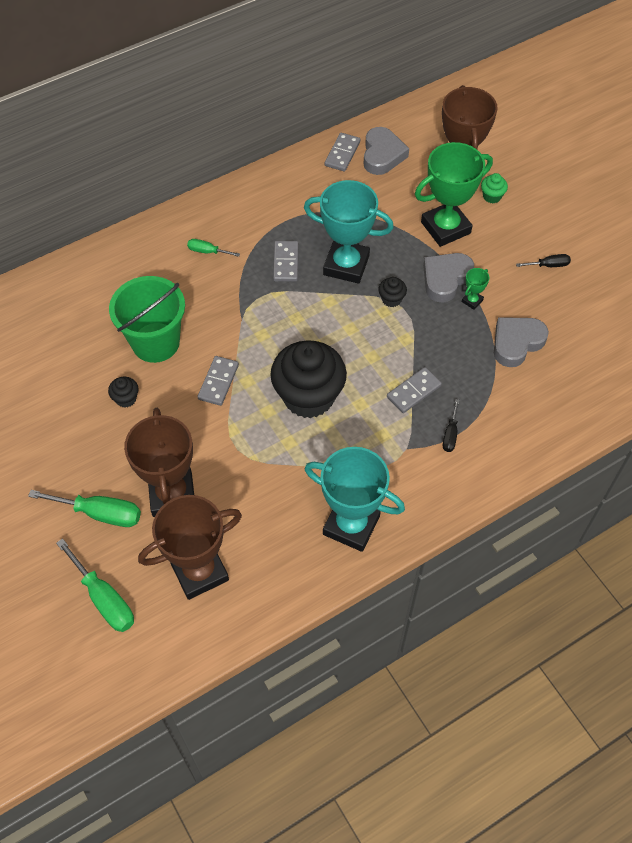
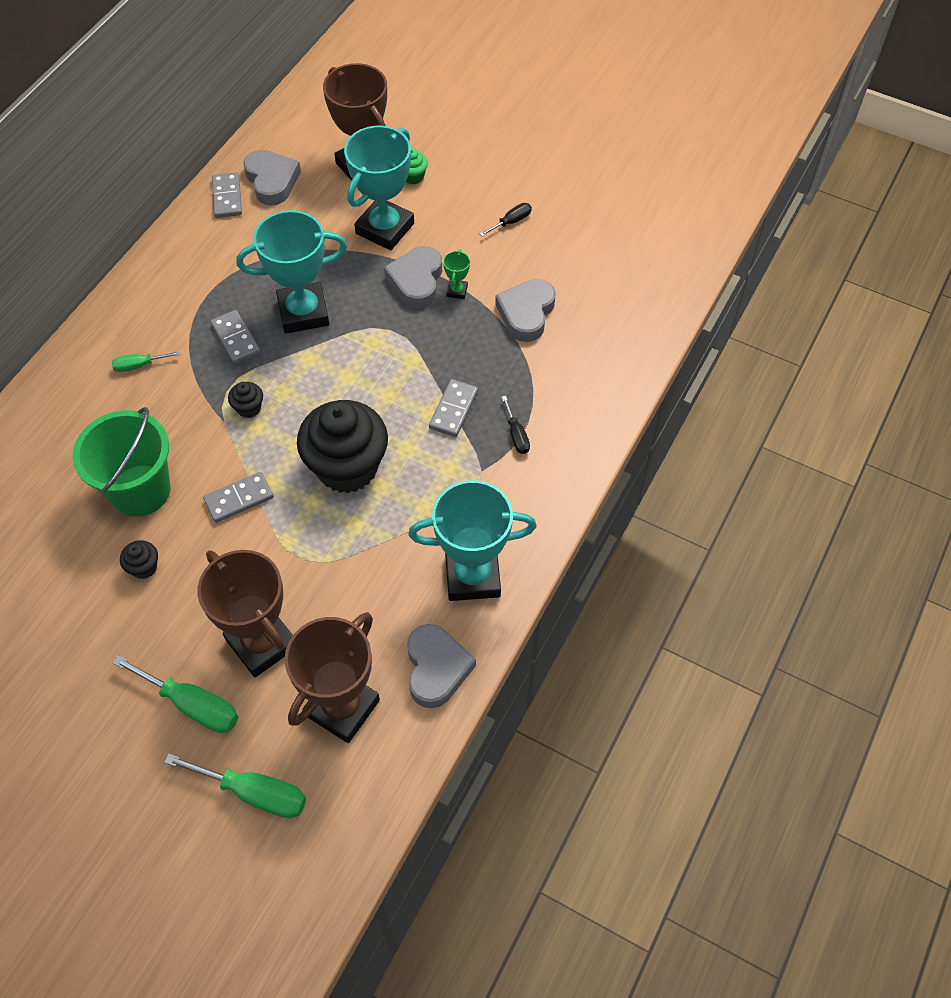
camera: 30 degrees left, 0 degrees up
green screwdriver [28,490,141,527] -> green screwdriver turned 45 degrees clockwise [112,655,238,733]
grey domino [197,356,239,406] -> grey domino turned 75 degrees clockwise [203,472,274,523]
black cupcake [378,277,407,307] -> black cupcake moved to [228,382,263,418]
green trophy [415,142,493,247] -> turquoise trophy [344,126,414,250]
none -> grey heart [407,624,476,708]

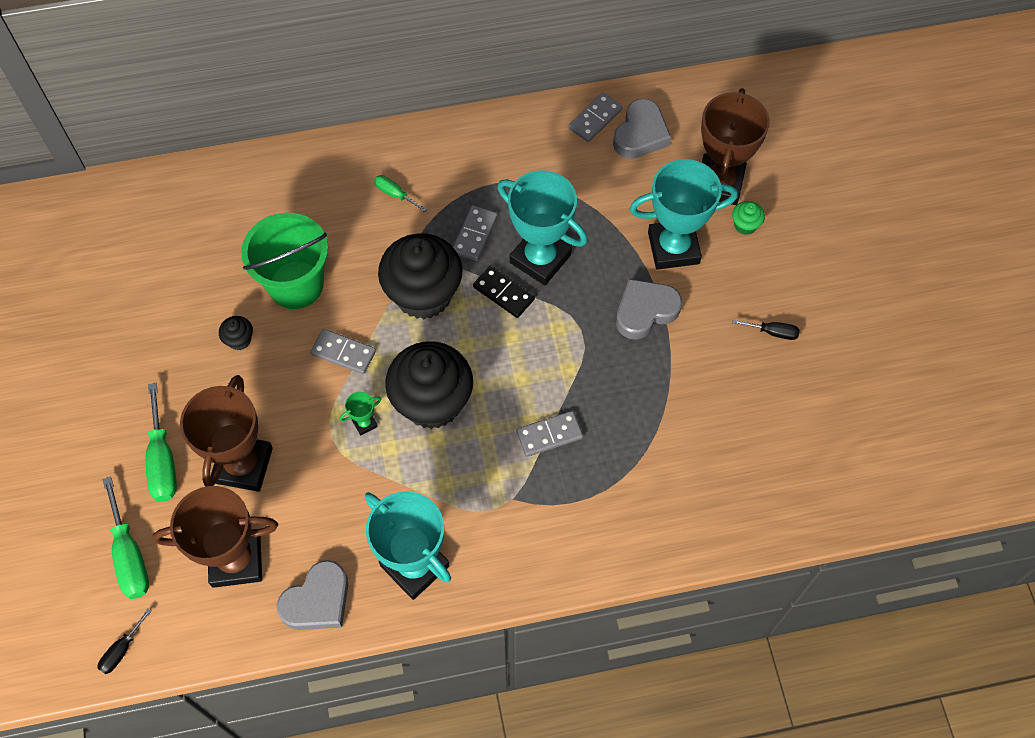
camera: 50 degrees right, 5 degrees up
black cupcake [228,382,263,418] -> black cupcake [378,233,463,319], size x2.47
green trophy [443,250,470,299] -> green trophy moved to [340,392,381,436]
grey heart [495,279,556,342] -> none
black screwdriver [502,396,530,454] -> black screwdriver moved to [97,608,152,674]
none -> black domino [473,266,535,318]

